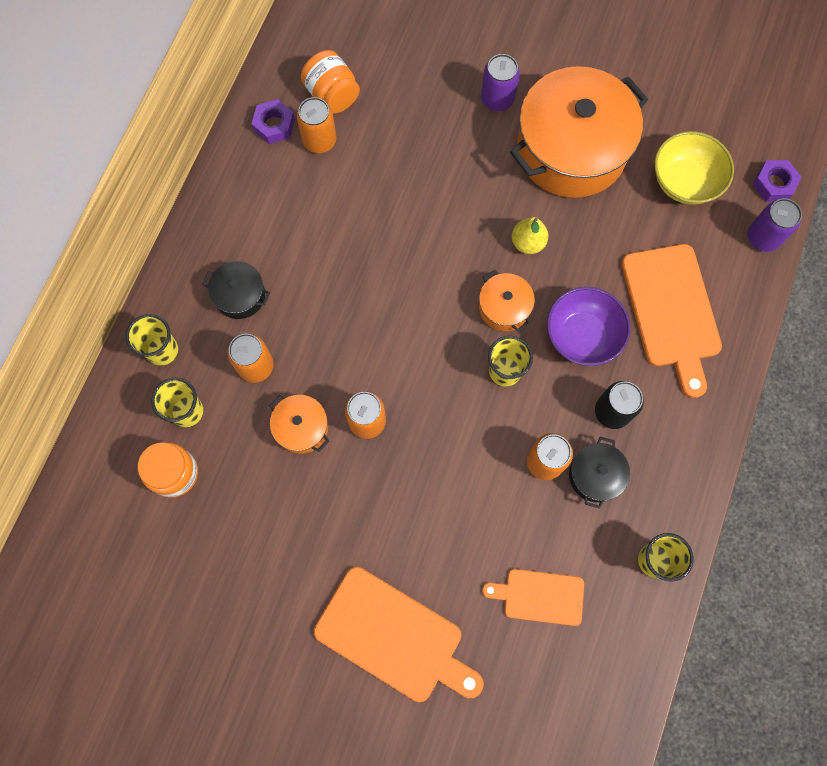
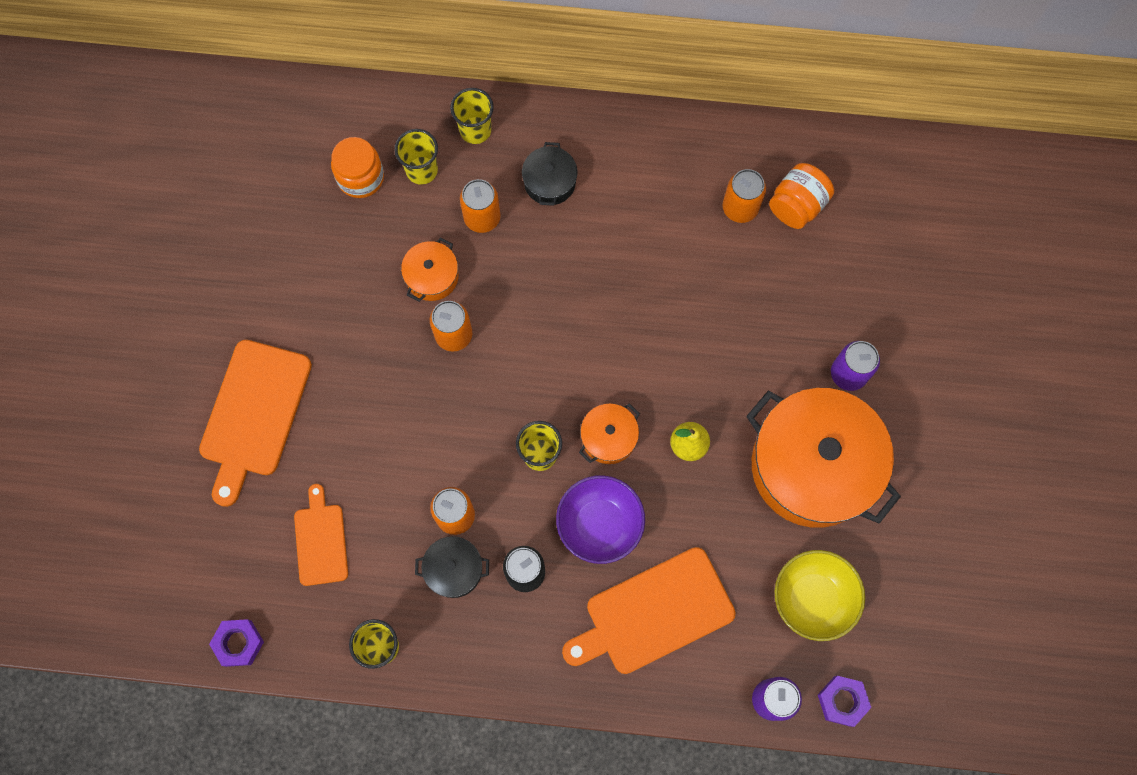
camera: 75 degrees right, 0 degrees up
purple nut [252,99,295,144] -> purple nut moved to [209,619,264,667]

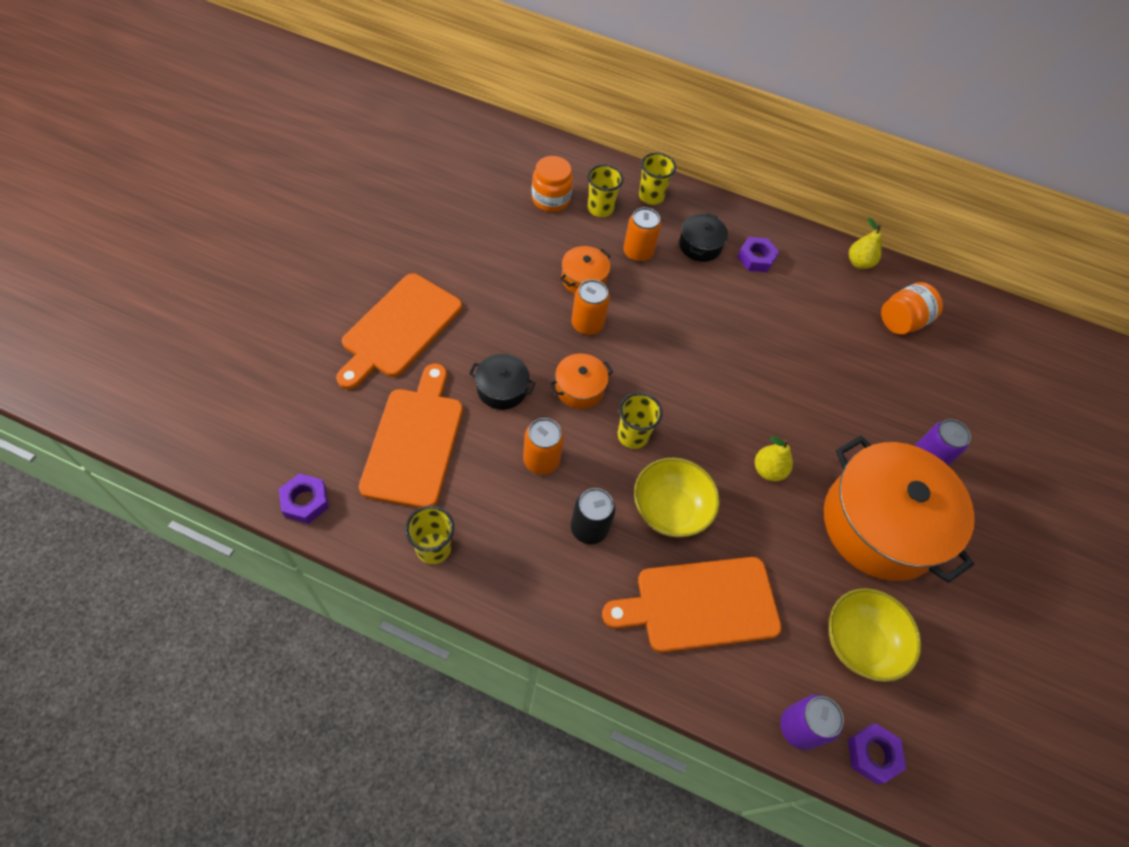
camera: 10 degrees right, 15 degrees down
orange cutting board [294,484,348,586] -> orange cutting board [359,364,463,508], size x1.70
black pot [415,536,489,598] -> black pot moved to [469,354,535,410]
purple bowl [556,475,645,564] -> yellow bowl [634,458,720,537]
orange pot [579,403,640,464] -> orange pot moved to [550,353,613,409]
orange can [723,169,766,223] -> none
none -> purple nut [738,237,779,272]
none -> yellow pear [849,218,882,269]

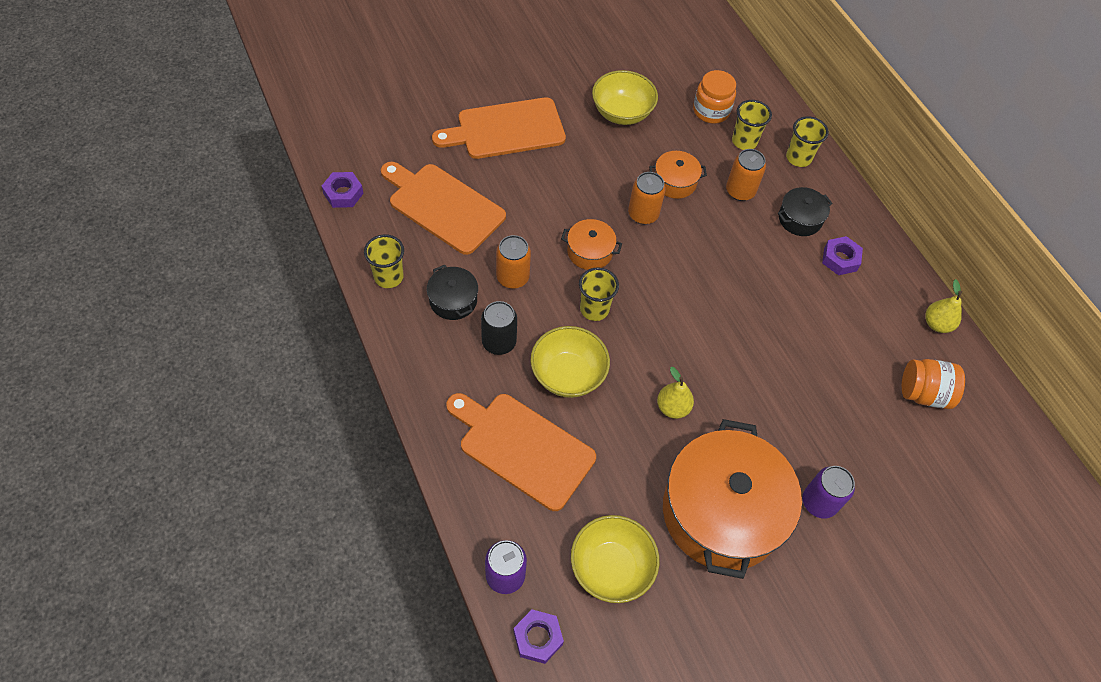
camera: 45 degrees right, 0 degrees up
orange cutting board [359,364,463,508] -> orange cutting board turned 105 degrees counterclockwise [381,162,506,255]
black pot [469,354,535,410] -> black pot moved to [427,265,478,320]
none -> yellow bowl [592,70,658,125]

